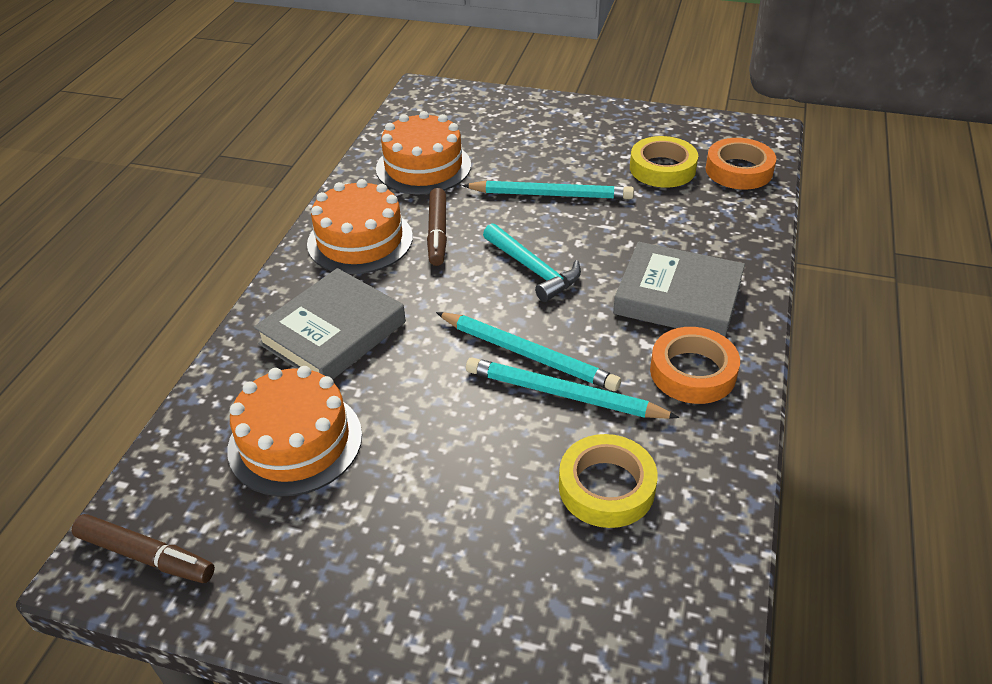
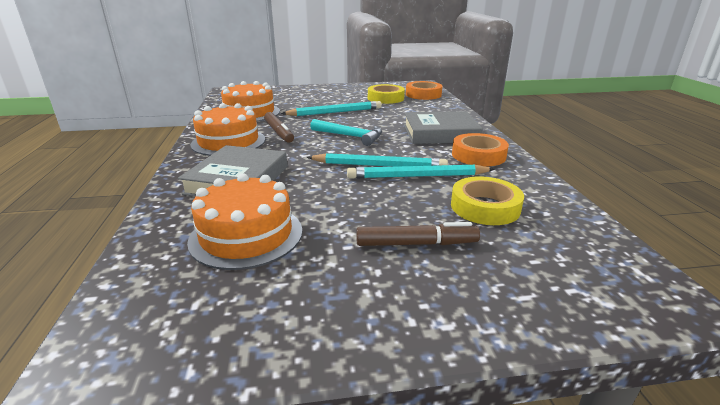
camera: 25 degrees left, 15 degrees down
brown marker [72,514,215,583] -> brown marker moved to [356,222,480,246]

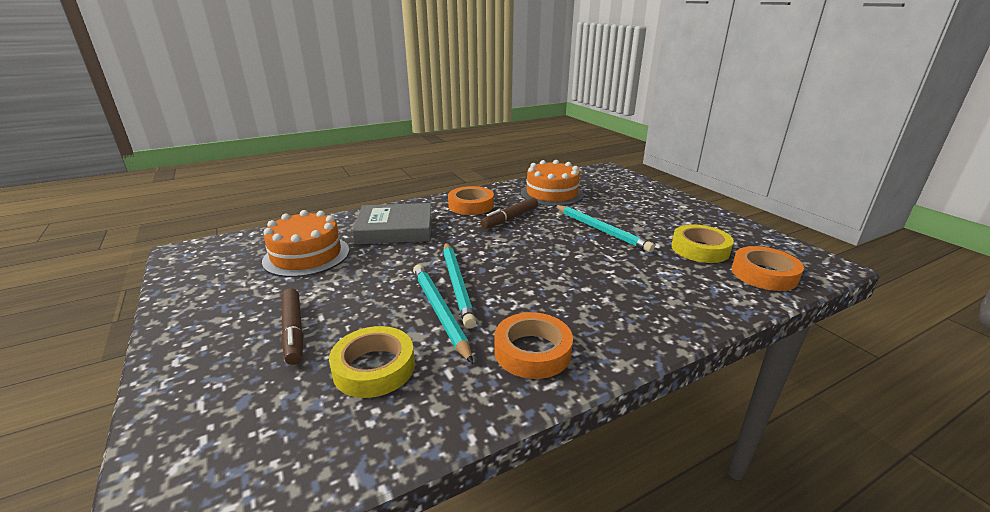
camera: 70 degrees right, 0 degrees up
orange cake [190,103,265,156] -> orange tape [448,186,494,215]
turquoise hammer [310,119,382,146] -> none
grey book [404,111,483,144] -> none

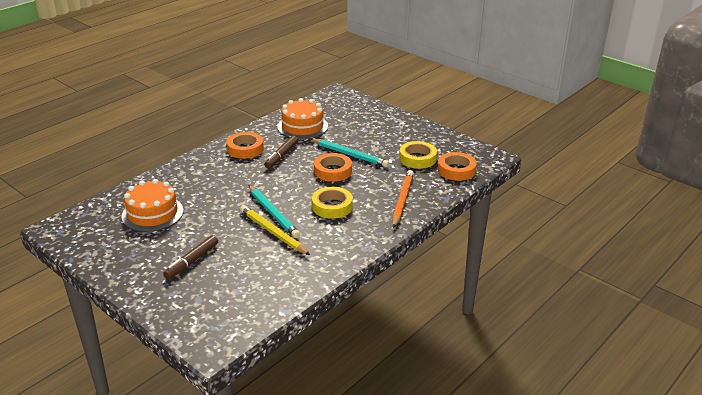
camera: 20 degrees left, 5 degrees up
brown marker [281,288,303,365] -> brown marker turned 75 degrees clockwise [164,235,218,279]
yellow tape [329,326,415,398] -> yellow tape moved to [312,187,353,219]
grey book [352,203,432,244] -> none
turquoise pencil [413,265,473,364] -> yellow pencil [240,205,310,255]
orange tape [494,312,573,379] -> orange tape moved to [314,153,352,182]
none -> orange pencil [392,170,414,228]

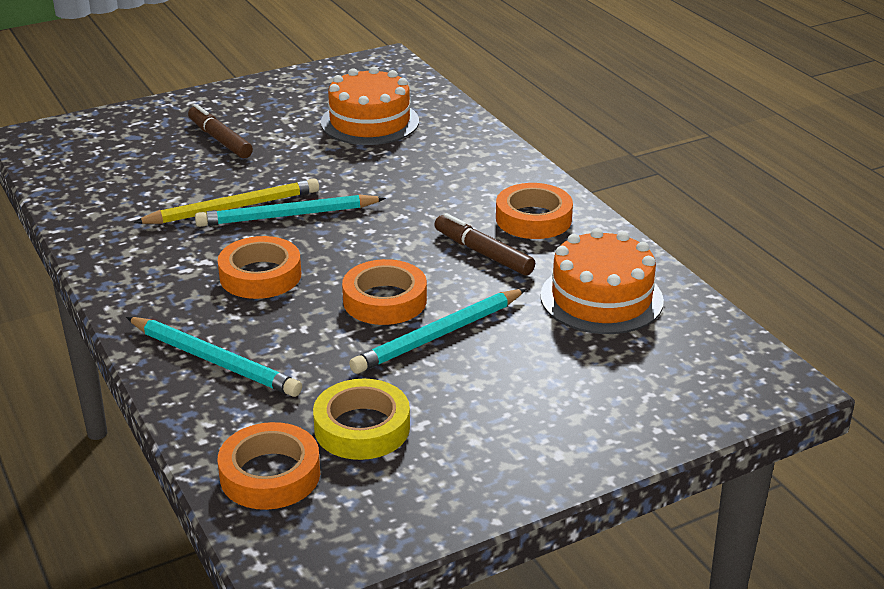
camera: 110 degrees right, 0 degrees up
yellow tape [312,187,353,219] -> orange tape [218,236,301,299]
orange pencil [392,170,414,228] -> turquoise pencil [126,317,302,397]

